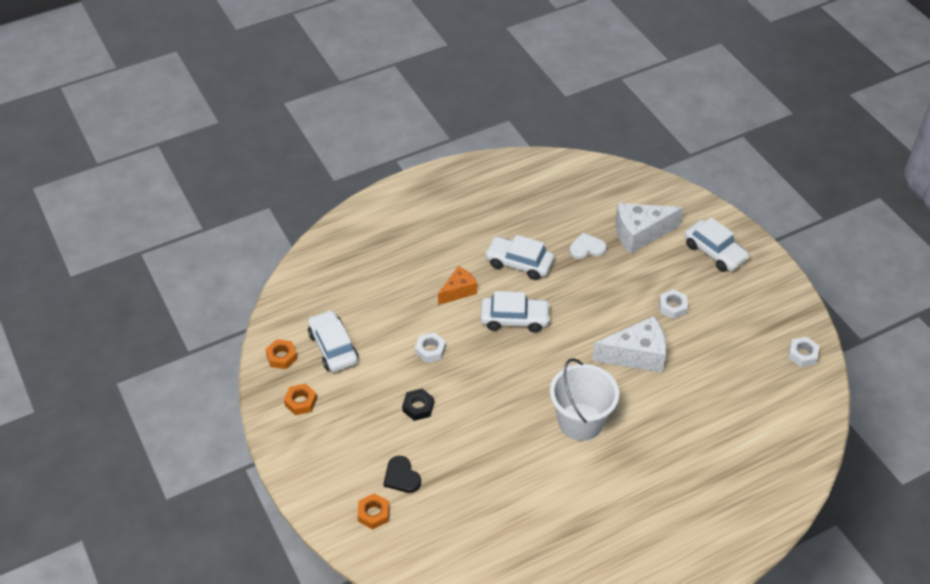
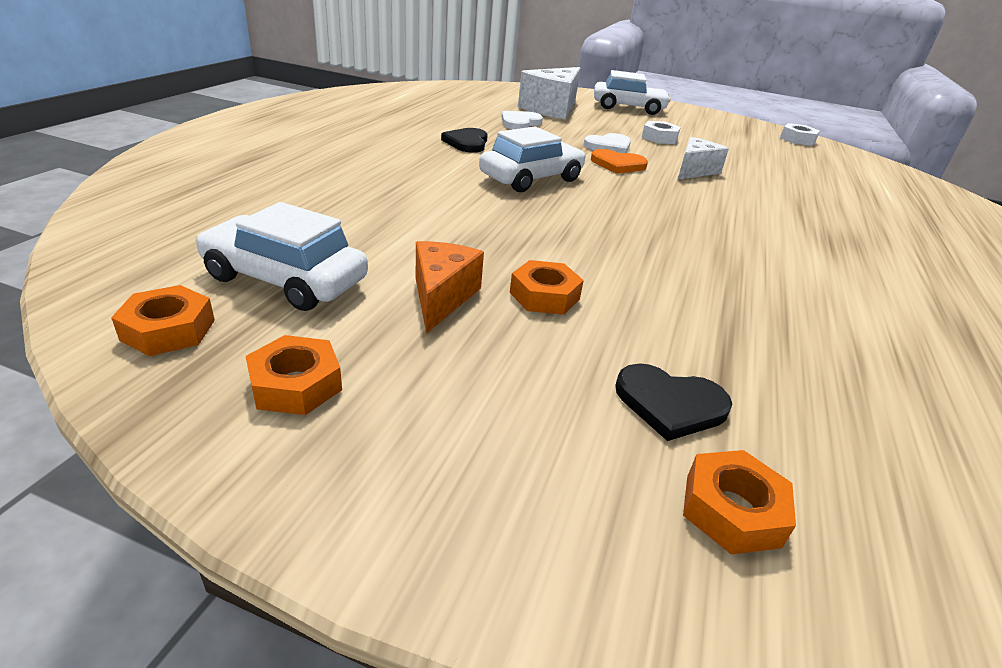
camera: 45 degrees left, 15 degrees down
black nut [402,389,434,421] -> orange nut [510,260,584,315]
white nut [415,332,446,363] -> none
orange cheese [438,266,477,305] -> orange cheese moved to [416,241,484,334]
white car [485,235,554,280] -> black heart [441,128,488,153]
white bucket [550,358,619,441] -> none
white cheese [592,316,666,373] -> white cheese [678,137,729,180], size x0.62
none -> white heart [583,133,631,153]
none -> orange heart [591,149,648,174]

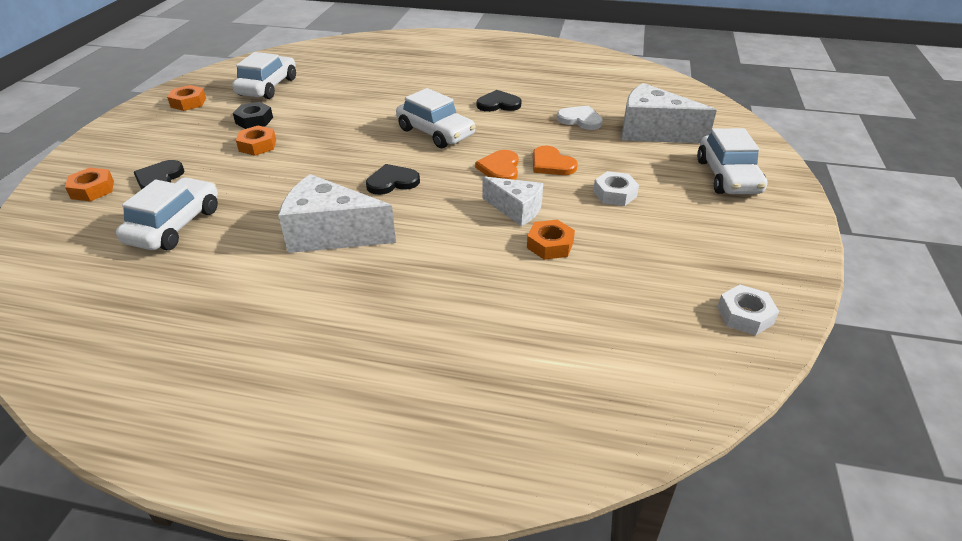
camera: 85 degrees right, 5 degrees up
orange nut [111,285,215,356] -> orange nut moved to [527,220,575,260]
orange cheese [416,241,484,334] -> black nut [233,102,273,129]
white heart [583,133,631,153] -> orange heart [533,146,578,175]
none -> white car [116,177,218,250]
none -> white cheese [278,174,396,253]
none -> black heart [366,164,420,195]

